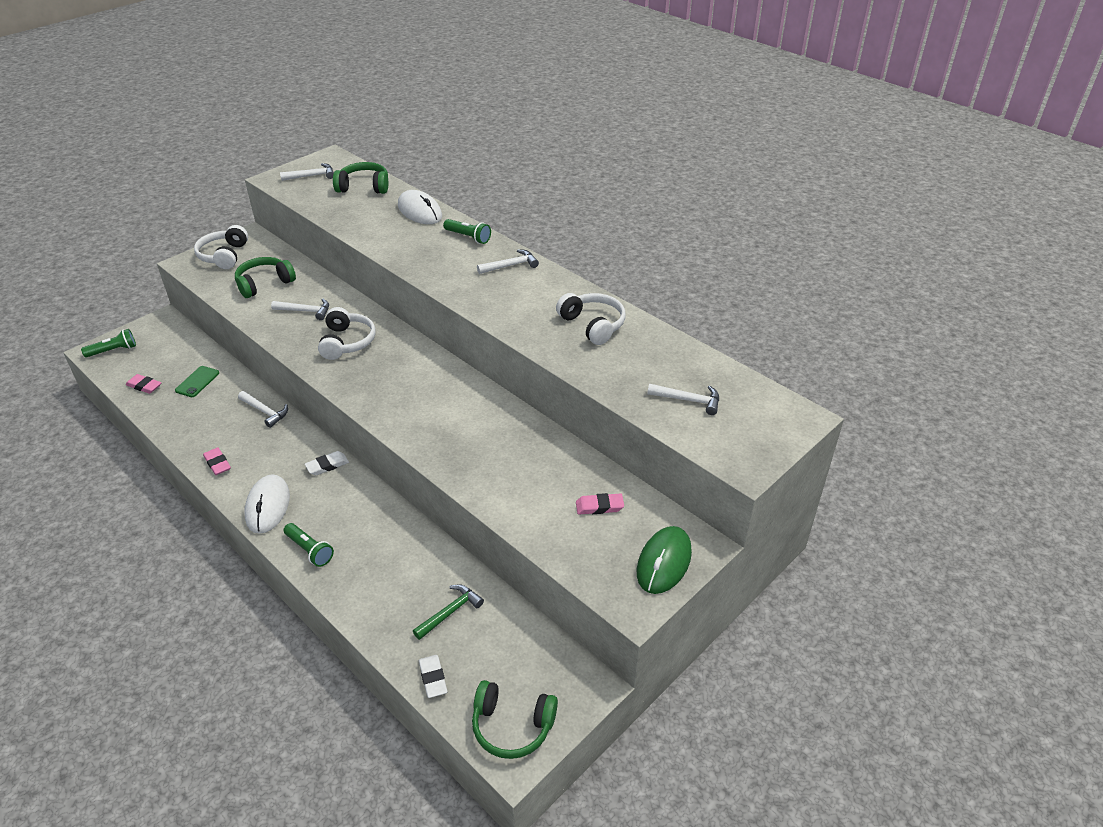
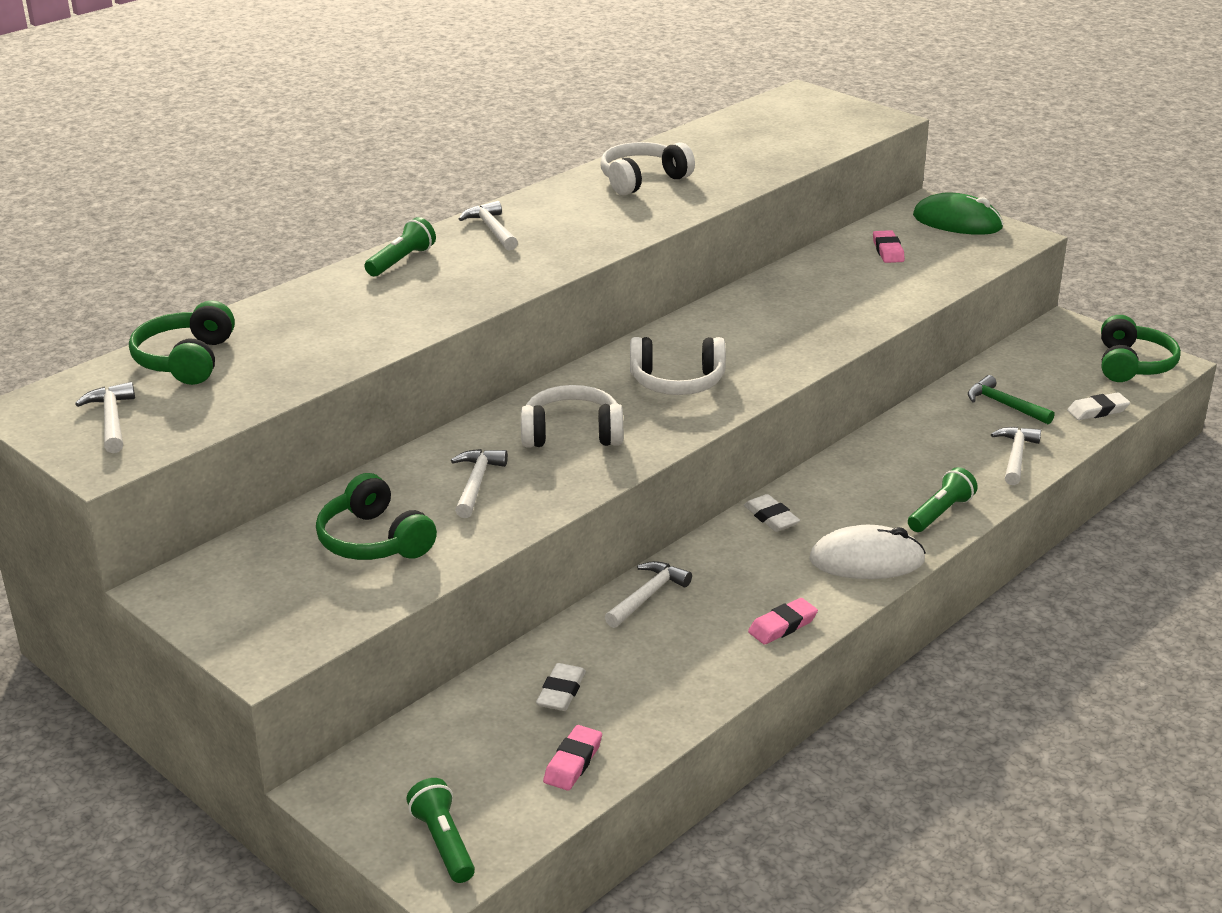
camera: 90 degrees left, 10 degrees down
green phone [175,366,219,397] -> white eraser [536,663,586,711]
white headphones [194,225,248,269] -> white headphones moved to [630,337,726,395]
white mouse [398,190,442,224] -> none
white hammer [647,384,719,415] -> white hammer moved to [991,427,1041,485]

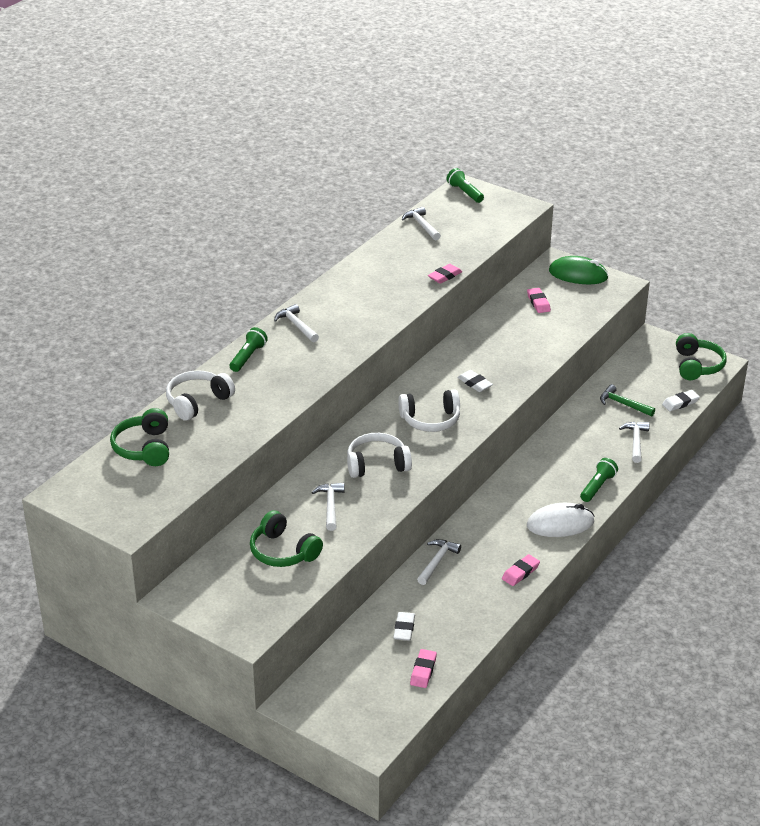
camera: 10 degrees left, 5 degrees up
white hammer [75,382,135,453] -> white hammer moved to [402,207,441,241]
green flashlight [406,778,475,883] -> green flashlight moved to [446,168,484,203]
white headphones [600,142,695,195] -> white headphones moved to [166,370,235,421]
white eraser [744,494,800,532] -> white eraser moved to [457,370,493,392]
none -> pink eraser [428,264,462,284]

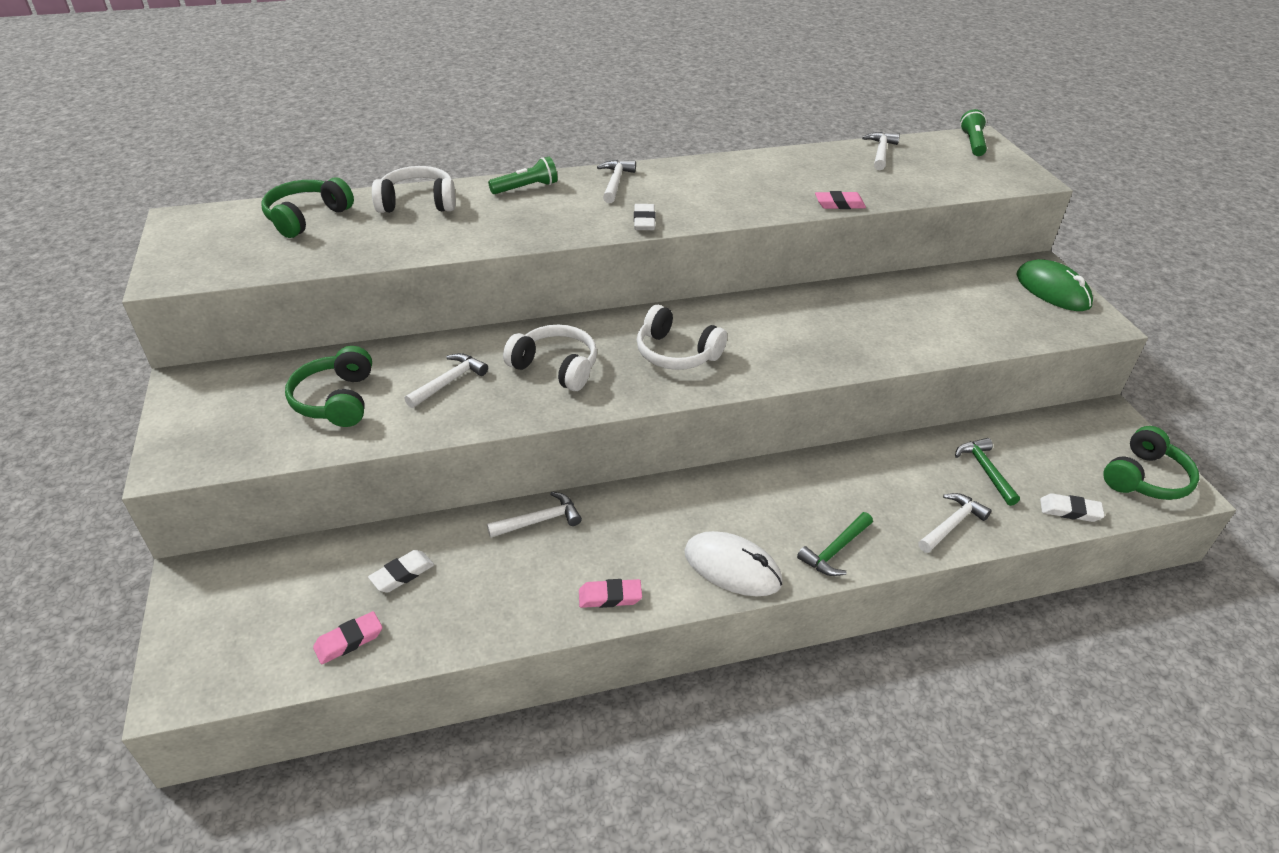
camera: 40 degrees right, 5 degrees up
white eraser [457,370,493,392] -> white eraser moved to [634,204,656,230]
pink eraser [527,288,551,313] -> none
green flashlight [580,458,618,502] -> green hammer [797,512,873,576]

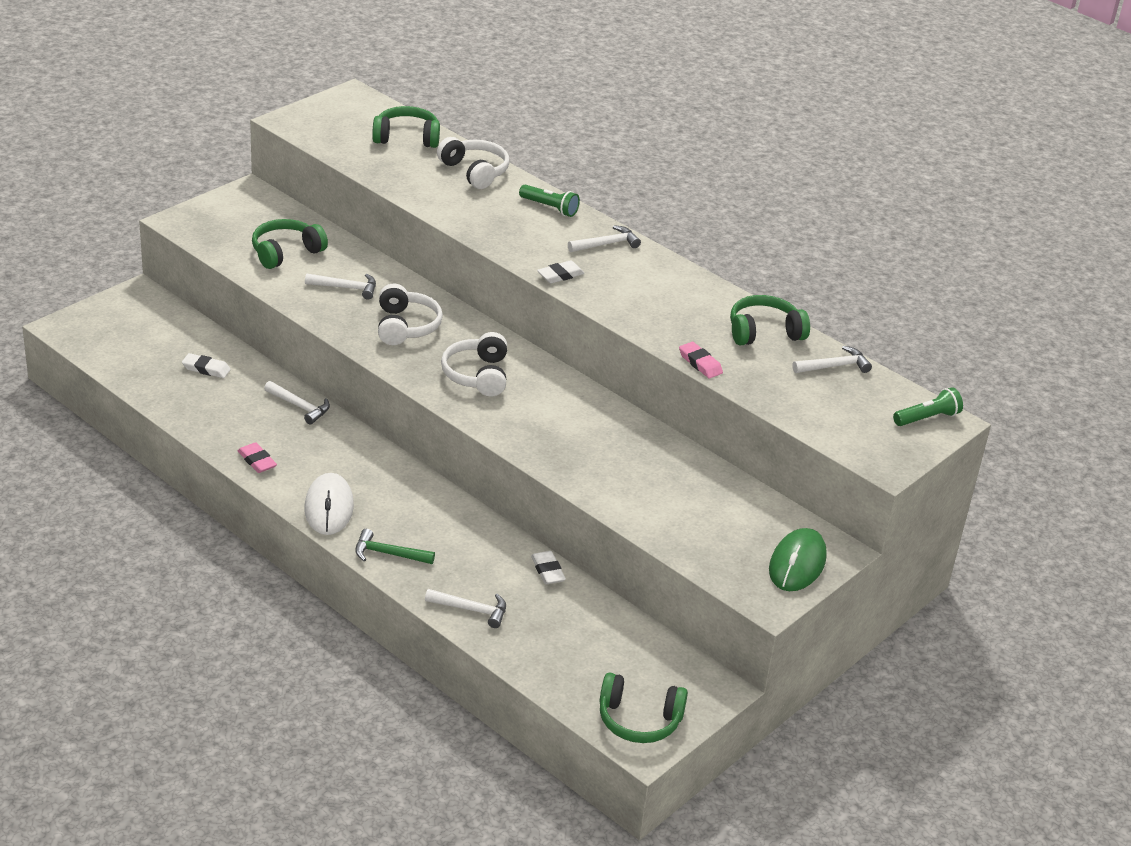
camera: 55 degrees right, 5 degrees down
pink eraser [313,611,382,664] -> none
green hammer [955,438,1020,506] -> none
white eraser [1040,493,1105,522] -> white eraser moved to [531,551,566,584]
none -> green headphones [730,295,810,345]

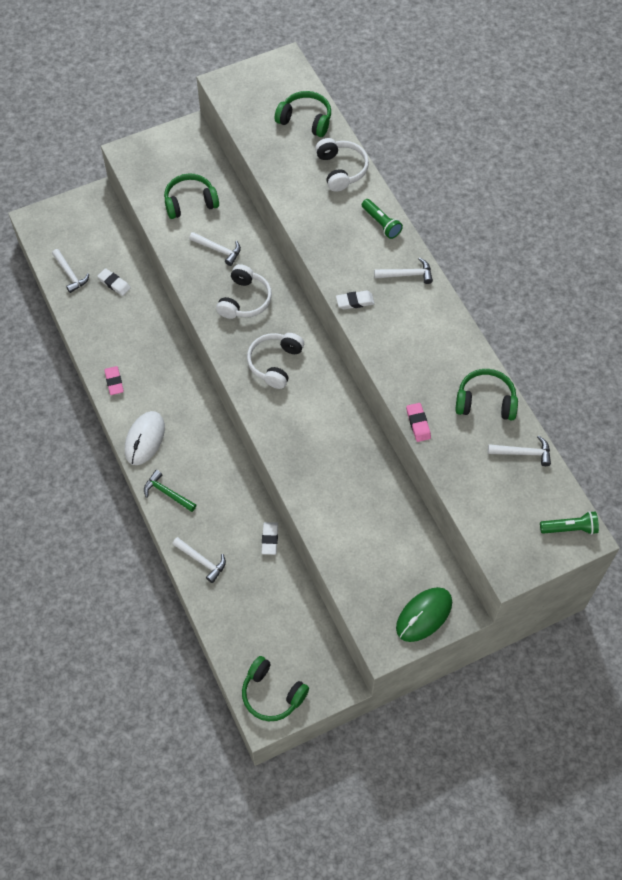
camera: 25 degrees right, 25 degrees up
white hammer [264,381,330,424] -> white hammer moved to [52,249,89,293]

